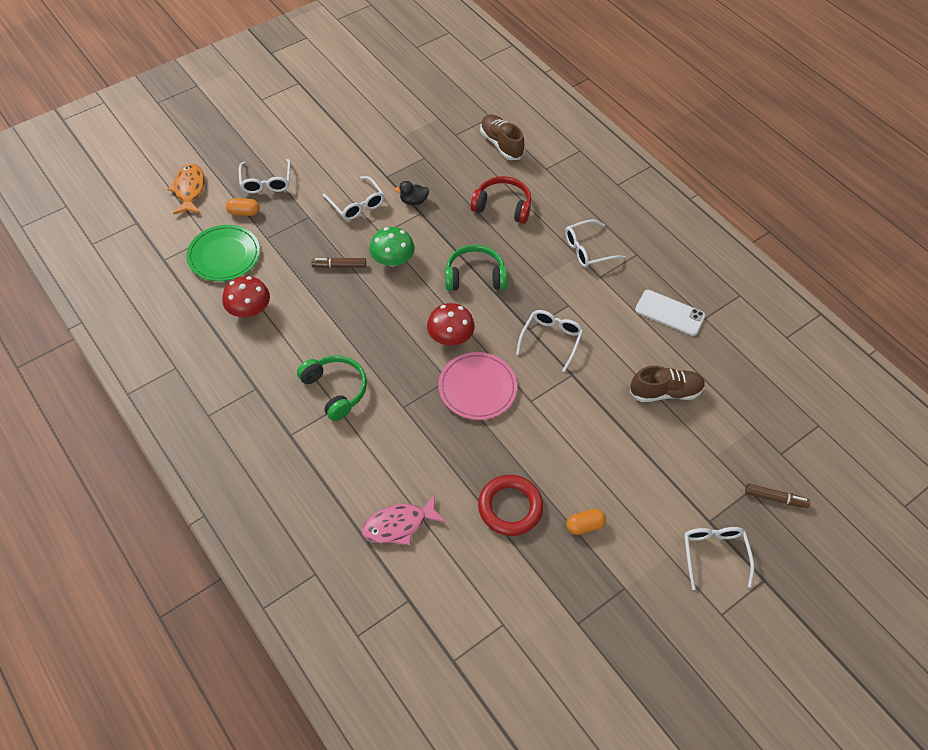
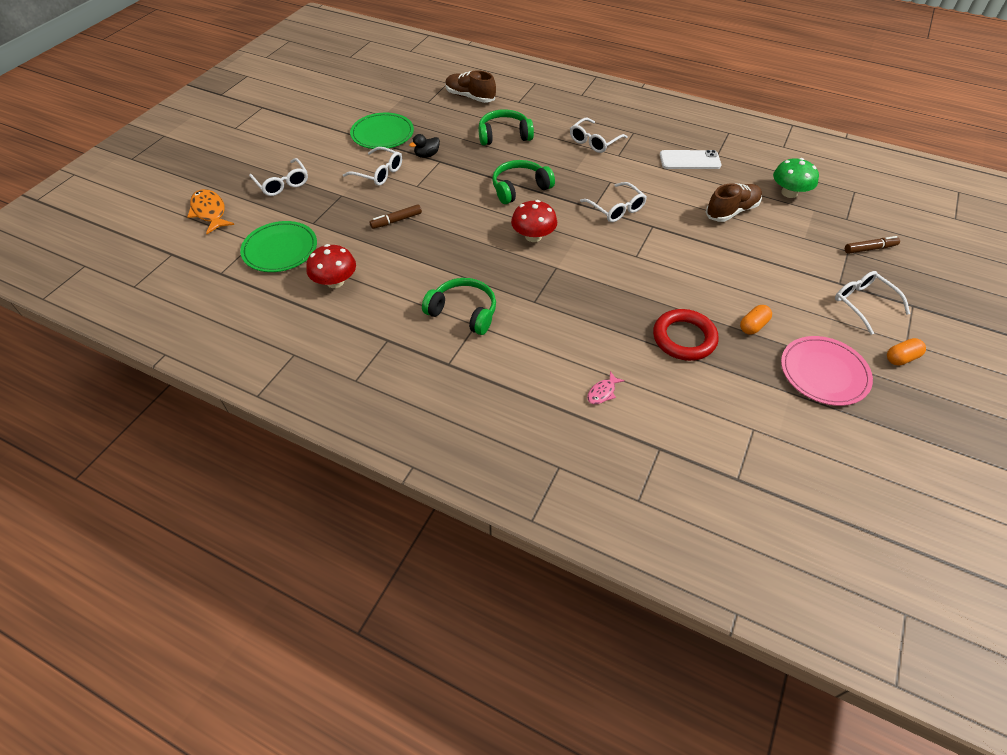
camera: 25 degrees left, 5 degrees down
orange capsule [226,198,260,216] -> orange capsule moved to [887,338,926,366]
pink fish [362,494,446,545] -> pink fish [587,371,625,404], size x0.54
green mushroom [369,227,414,266] -> green mushroom moved to [773,158,819,198]
pink plate [438,352,517,420] -> pink plate moved to [781,336,873,406]
red headphones [471,176,531,224] -> green headphones [479,109,534,145]
white glasses [516,310,584,372] -> white glasses turned 150 degrees clockwise [580,182,647,222]
none -> green plate [350,112,414,149]

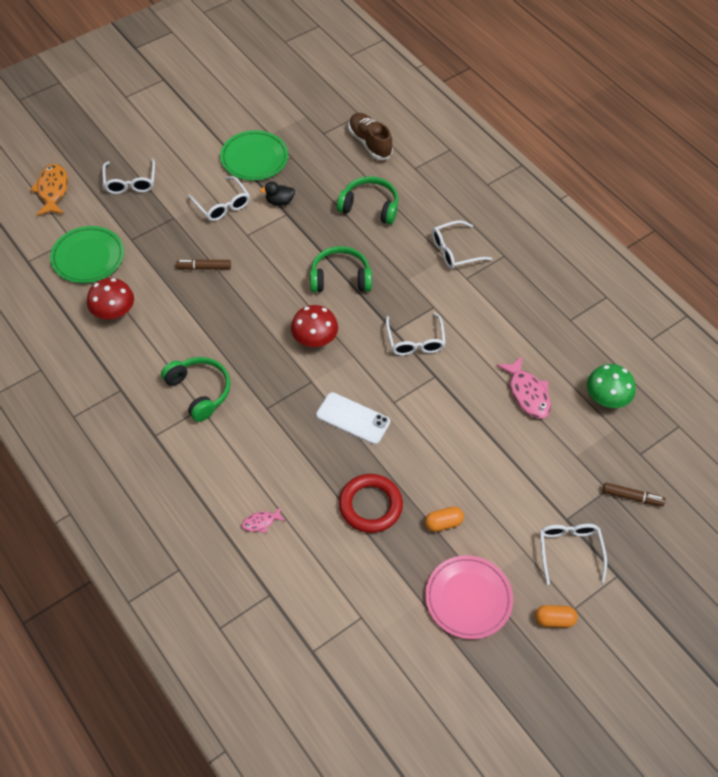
camera: 25 degrees right, 5 degrees up
white phone [660,150,721,169] -> white phone moved to [316,392,390,445]
brown shoe [706,183,762,222] -> pink fish [496,356,551,419]

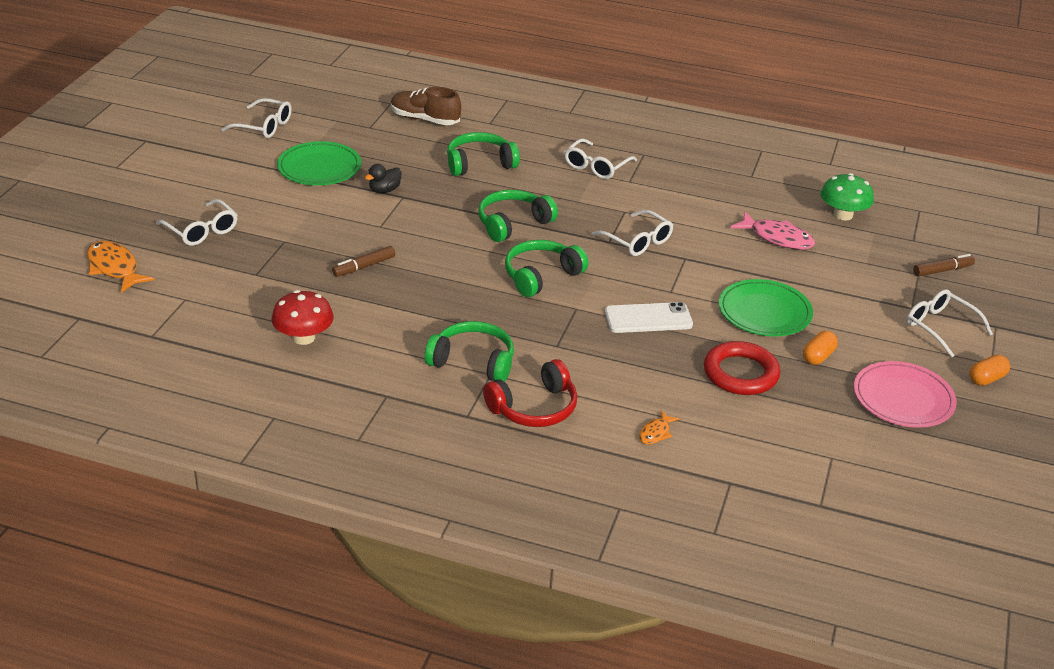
camera: 35 degrees left, 20 degrees down
green plate [50,226,124,283] -> green plate moved to [719,279,813,336]
white glasses [187,176,250,221] -> white glasses moved to [221,98,292,138]
pink fish [242,507,286,533] -> orange fish [639,411,679,445]
red mushroom [291,305,338,347] -> green headphones [505,240,588,297]
none -> red headphones [483,359,577,427]

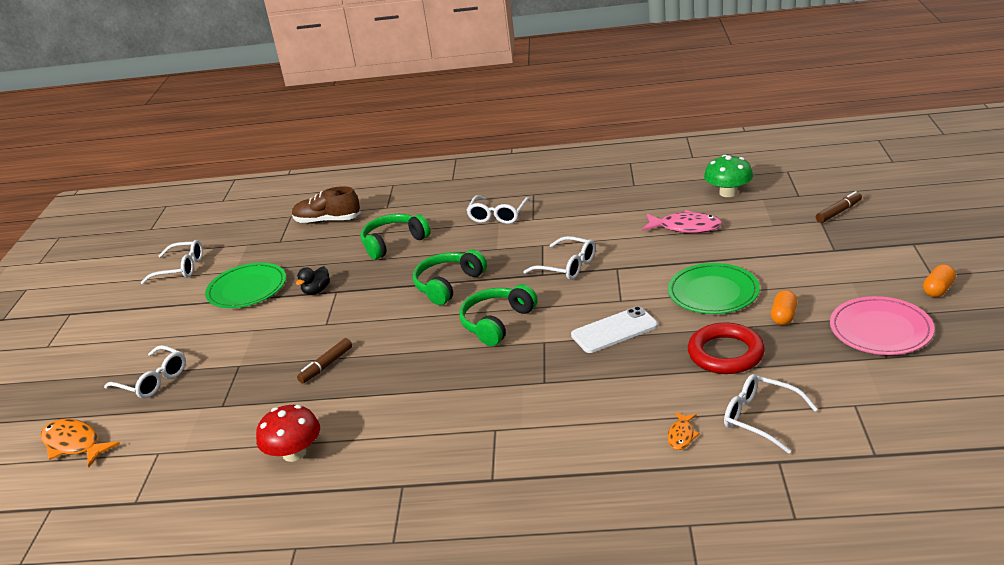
camera: 10 degrees left, 5 degrees down
green headphones [425,321,514,382] -> none
red headphones [483,359,577,427] -> none
white glasses [907,289,993,358] -> white glasses moved to [724,374,818,454]

